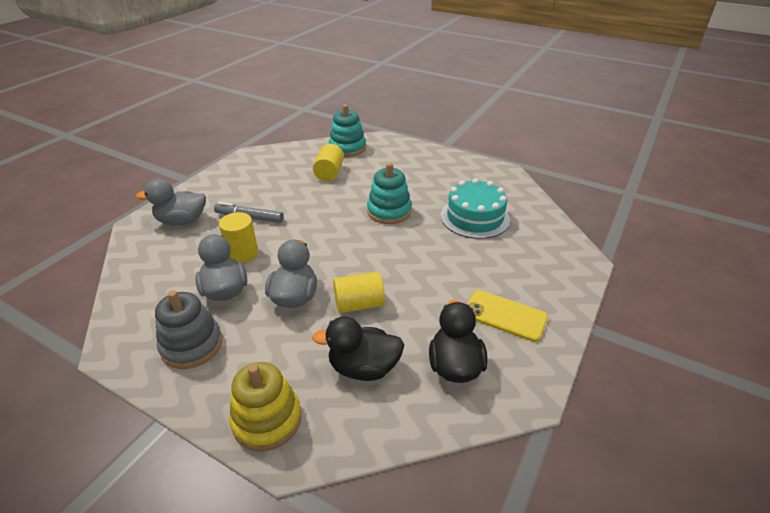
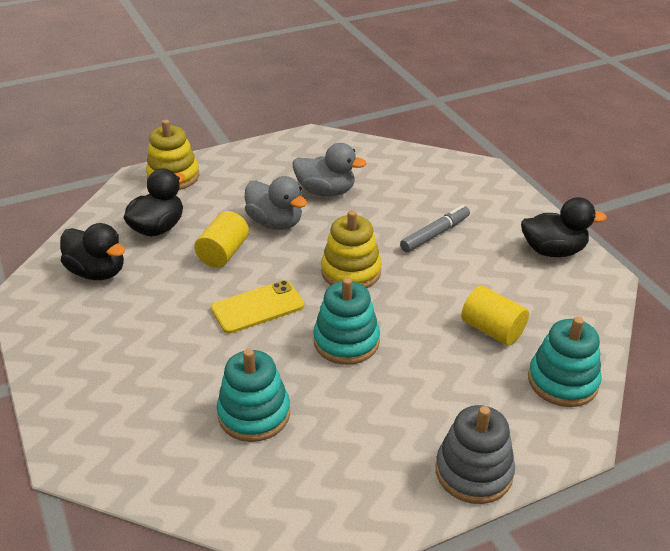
camera: 125 degrees right, 0 degrees up
grey duck [136,179,206,226] -> none
grey stacking toy [155,290,222,369] -> grey stacking toy moved to [436,405,515,504]
yellow cylinder [219,212,258,263] -> none
turquoise cake [441,178,510,239] -> turquoise stacking toy [217,349,290,442]
yellow phone [467,290,548,342] -> yellow phone moved to [211,280,304,334]
none -> yellow stacking toy [321,210,382,288]
none -> black duck [521,197,607,257]

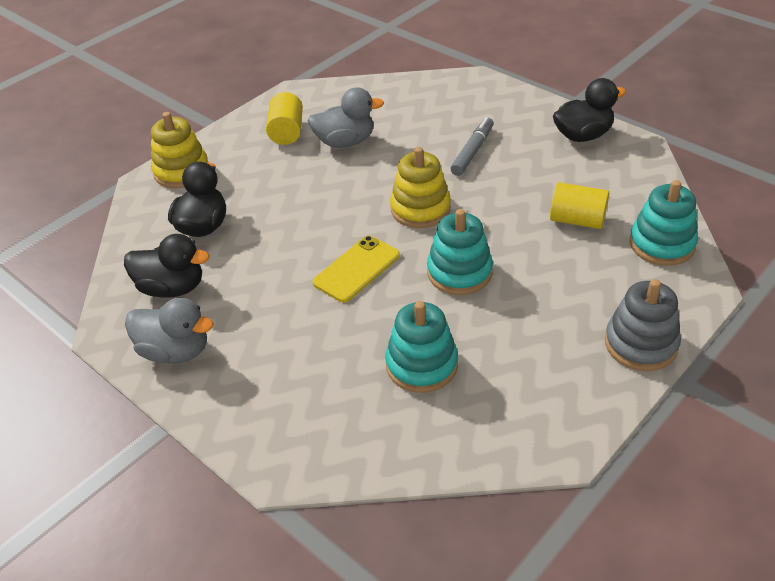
camera: 20 degrees left, 5 degrees up
yellow cylinder [194,211,249,268] -> yellow cylinder moved to [266,92,303,145]
grey duck [245,176,307,230] -> grey duck moved to [125,298,214,364]

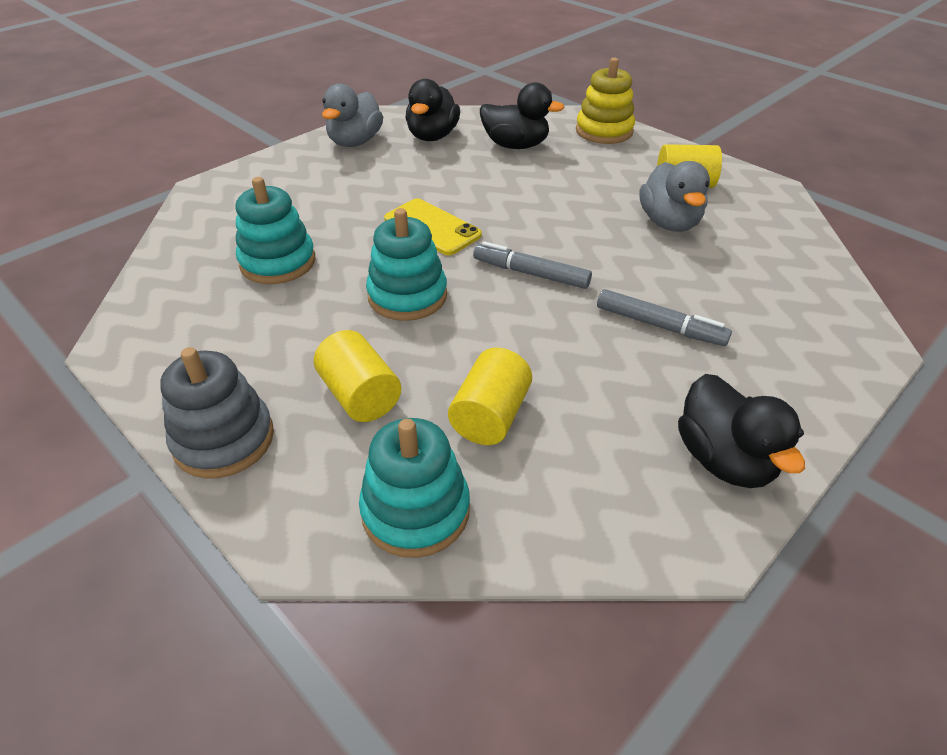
camera: 90 degrees right, 0 degrees up
yellow stacking toy [390,147,451,228] -> grey marker [473,241,592,289]
none -> yellow cylinder [314,330,401,422]

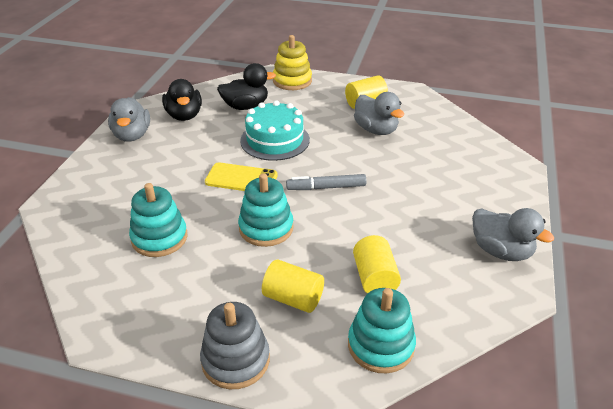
camera: 30 degrees left, 5 degrees down
grey marker [597,289,732,346] -> none
black duck [678,374,805,488] -> grey duck [472,208,554,261]
none -> turquoise cake [240,100,310,161]

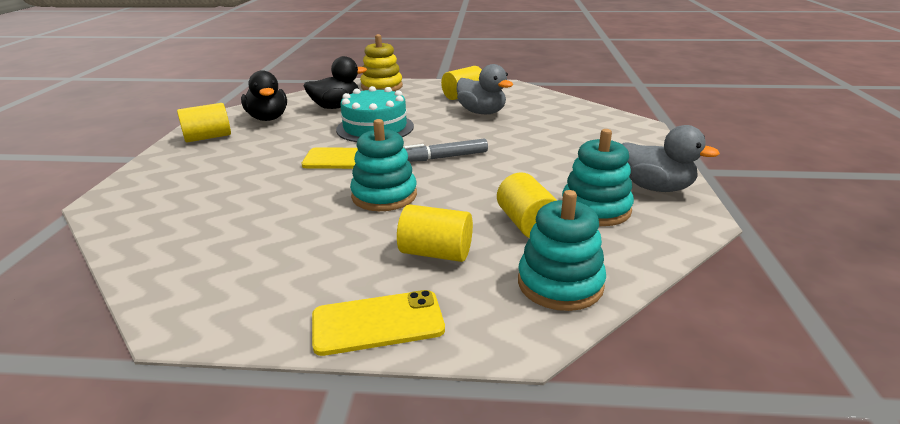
camera: 10 degrees left, 10 degrees down
grey duck [108,97,150,142] -> yellow cylinder [177,103,231,143]
turquoise stacking toy [129,183,187,257] -> turquoise stacking toy moved to [562,129,634,226]
grey stacking toy [200,302,270,389] -> yellow phone [312,290,445,356]

